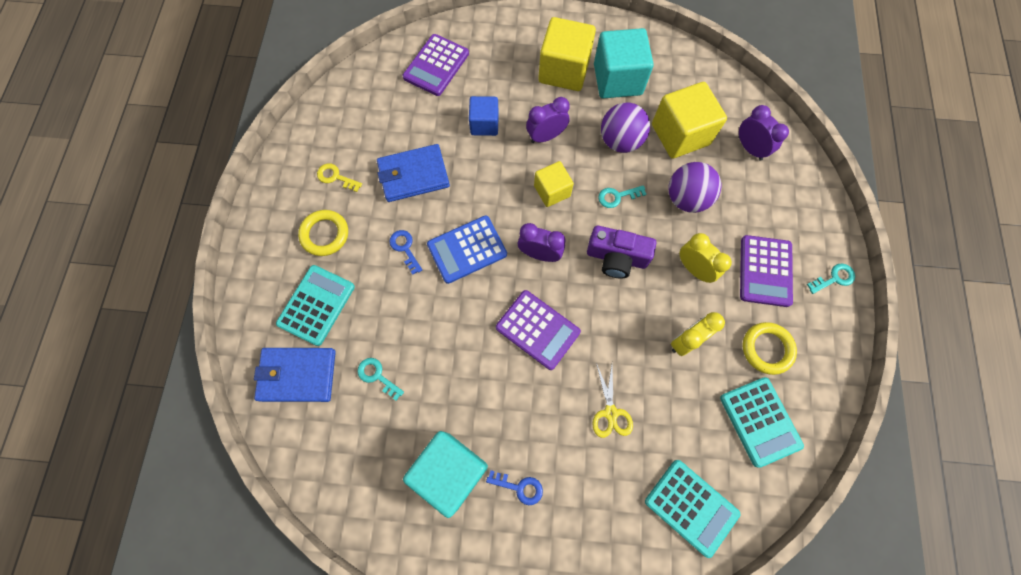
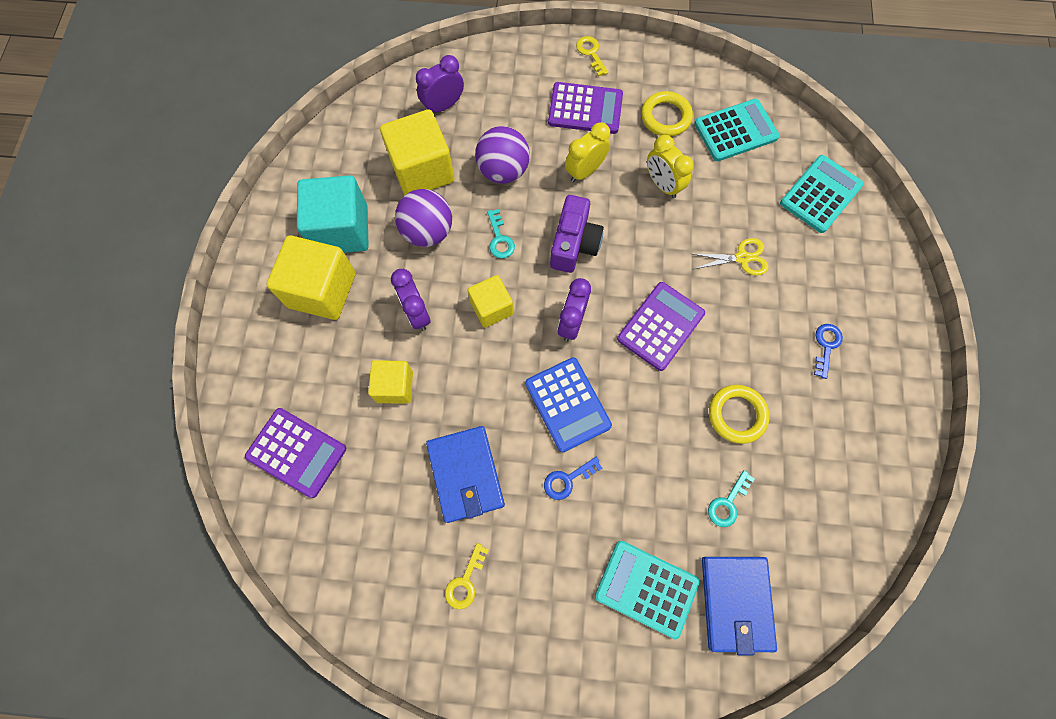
camera: 90 degrees left, 0 degrees up
yellow ring [298,210,348,256] -> yellow ring moved to [709,385,770,444]
turquoise cube [403,431,488,518] -> none
blue cube [469,96,499,136] -> yellow cube [368,360,413,404]
turquoise key [807,263,855,294] -> yellow key [576,36,608,76]

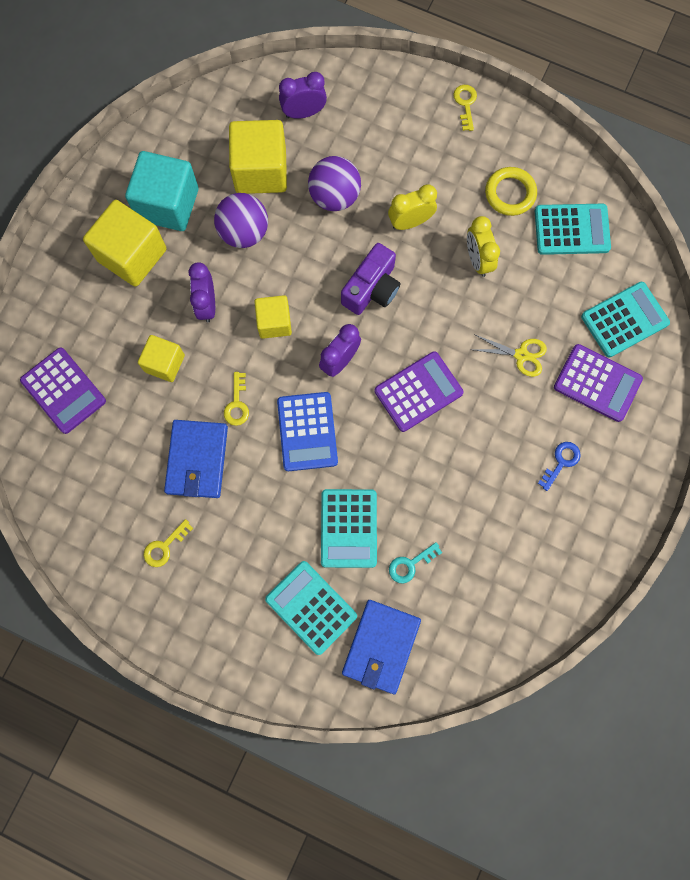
camera: 20 degrees right, 5 degrees up
turquoise key [487,209,515,258] -> none
blue key [544,457,602,500] -> none
purple calculator [548,82,623,134] -> purple calculator moved to [554,344,643,422]
yellow ring [709,385,770,444] -> none
none -> yellow key [224,372,249,426]
none -> turquoise calculator [321,489,377,568]

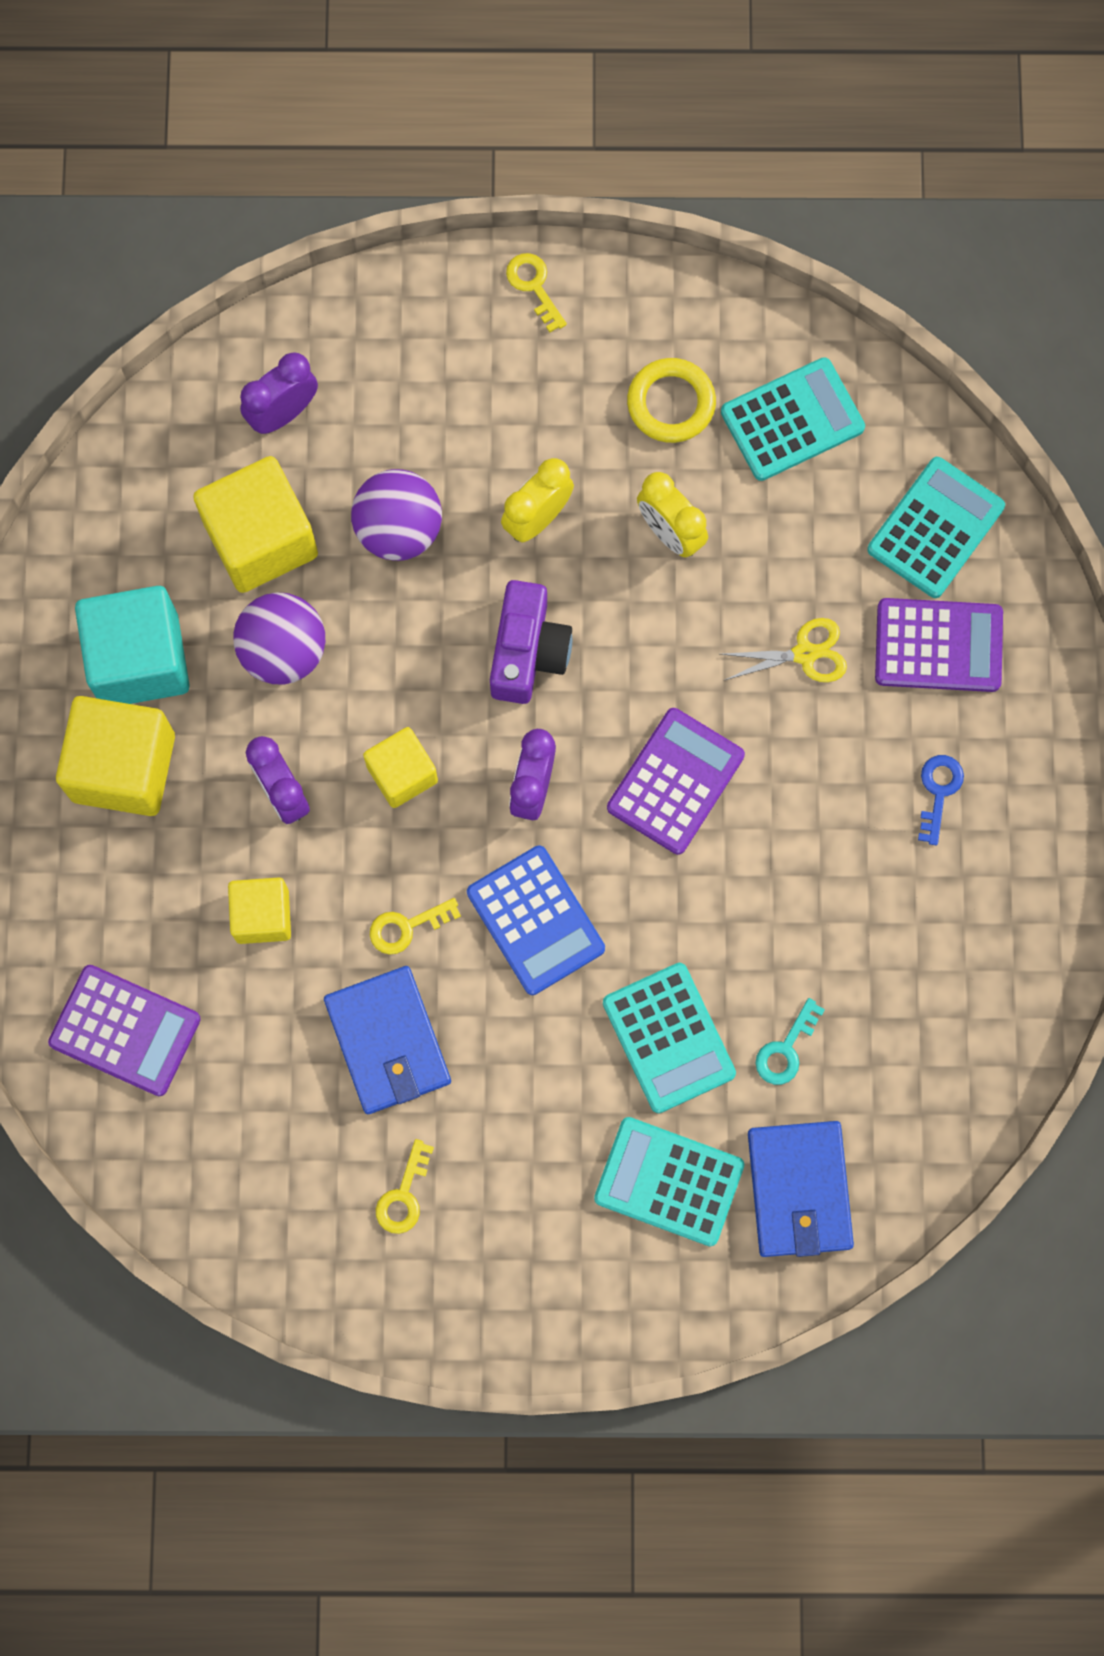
camera: 25 degrees left, 0 degrees up
yellow key [224,372,249,426] -> yellow key turned 90 degrees clockwise [370,898,461,955]

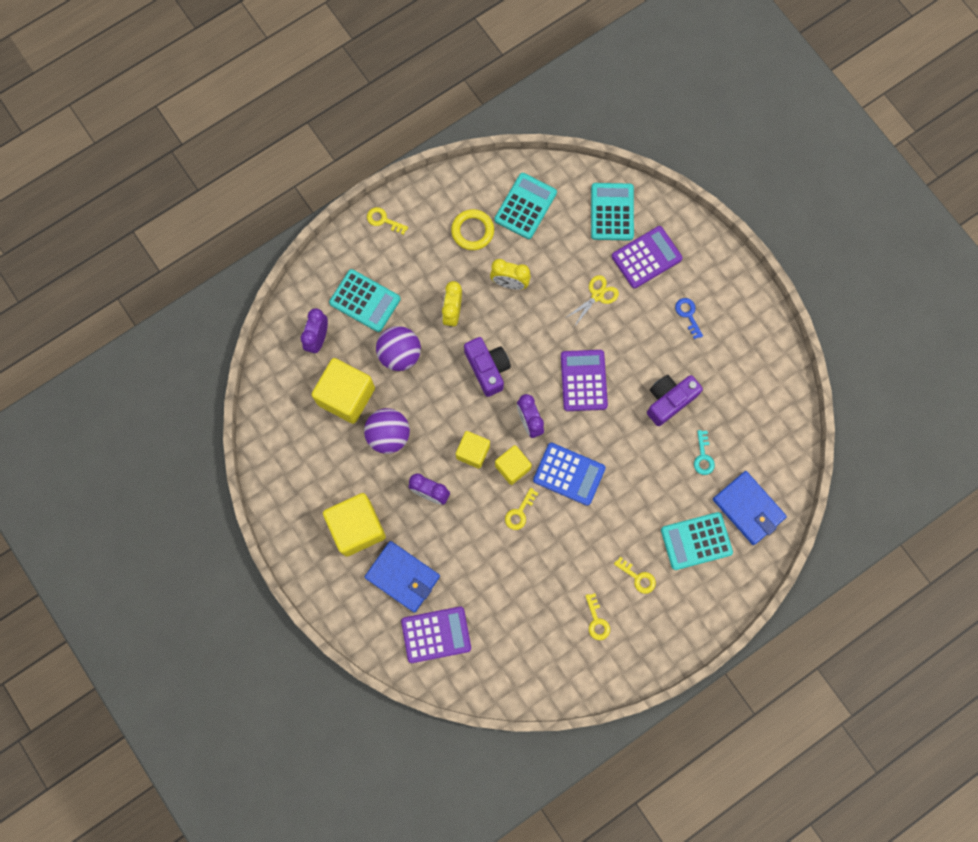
camera: 35 degrees left, 0 degrees up
turquoise cube [75,586,190,704] -> none
yellow cube [228,877,291,944] -> yellow cube moved to [495,445,532,485]
blue wallet [324,966,451,1114] -> blue wallet moved to [365,541,440,613]
turquoise calculator [603,963,736,1113] -> turquoise calculator moved to [329,269,401,332]
none -> yellow key [614,557,656,594]
none -> purple camera [647,375,703,426]

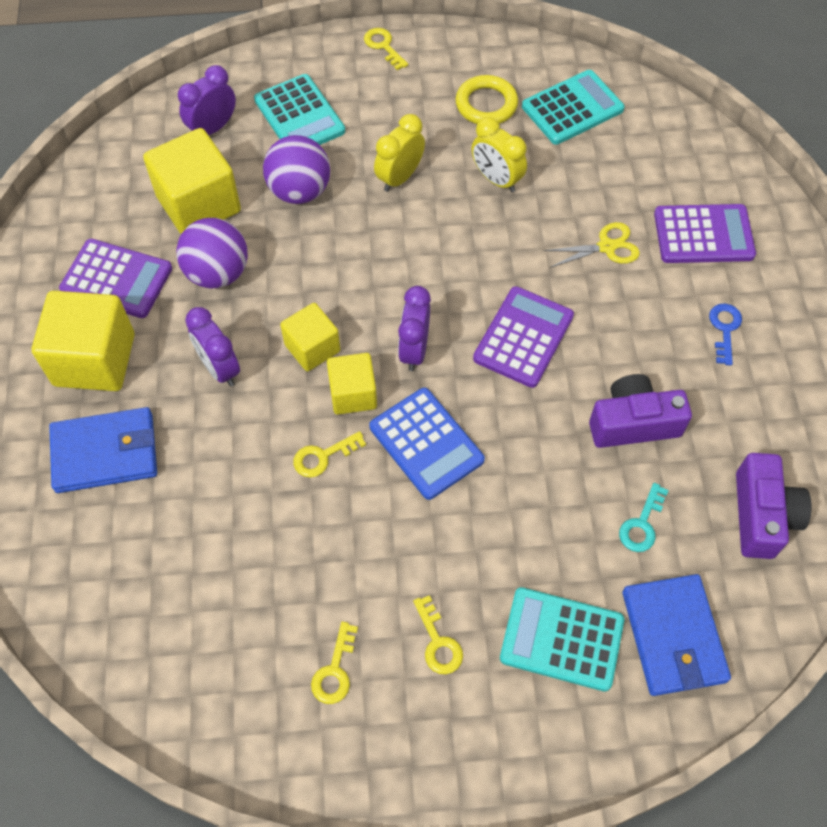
camera: 30 degrees right, 15 degrees down
blue wallet [365,541,440,613] -> blue wallet turned 75 degrees counterclockwise [49,407,157,493]
purple calculator [401,607,471,663] -> purple calculator moved to [59,239,172,318]
purple camera [464,337,511,397] -> purple camera moved to [736,453,812,559]
turquoise calculator [591,183,634,241] -> none

